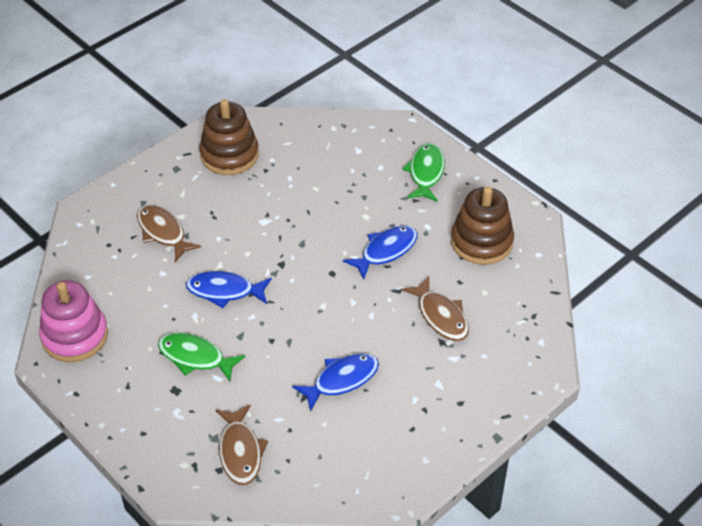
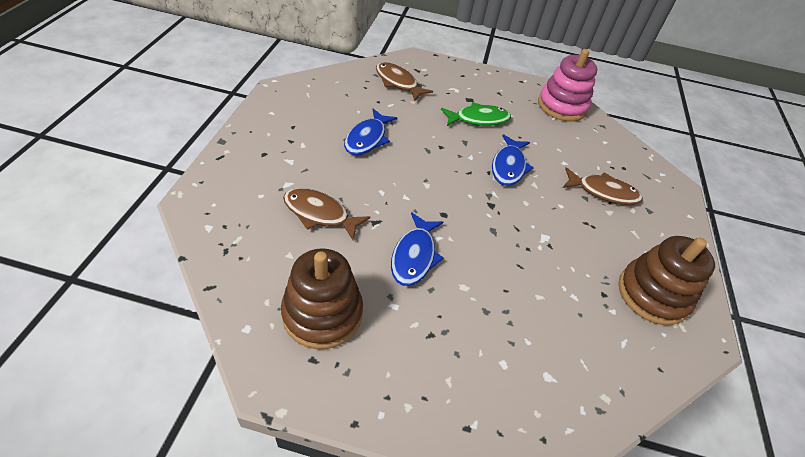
camera: 140 degrees right, 0 degrees up
blue fish [186,271,272,308] -> blue fish turned 135 degrees clockwise [492,134,534,186]
green fish [402,143,445,202] -> none

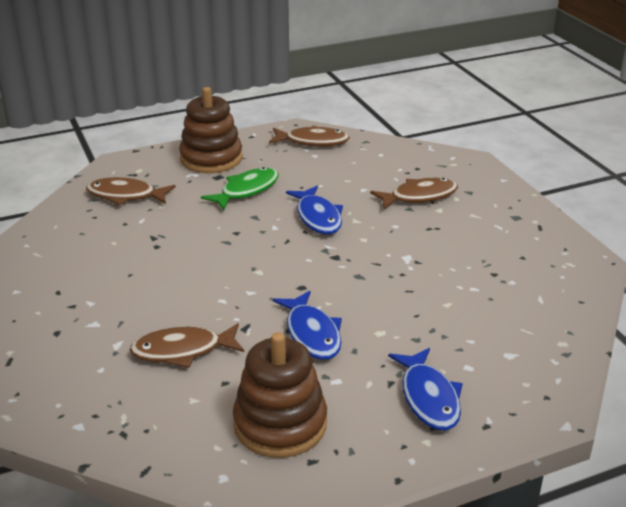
camera: 30 degrees left, 15 degrees down
blue fish [344,109,398,155] -> blue fish moved to [388,348,463,430]
pink stacking toy [538,49,597,122] -> brown fish [269,125,350,147]
brown stacking toy [618,236,715,325] -> brown stacking toy moved to [179,87,243,173]

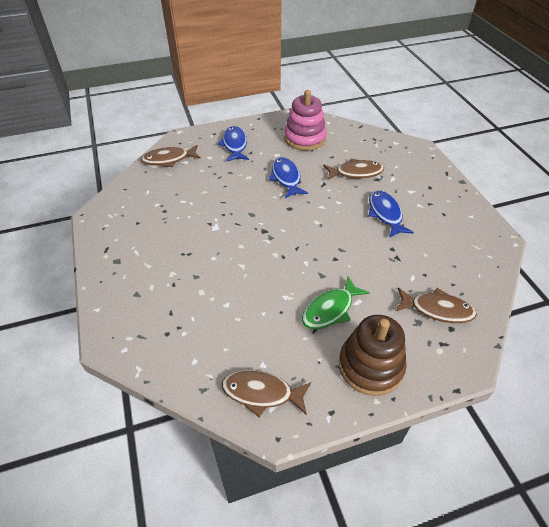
camera: 175 degrees left, 15 degrees up
brown stacking toy [233,332,327,458] -> pink stacking toy [284,90,327,151]
blue fish [286,186,343,234] -> blue fish moved to [369,190,414,238]
brown fish [370,178,458,209] -> brown fish moved to [141,145,201,167]

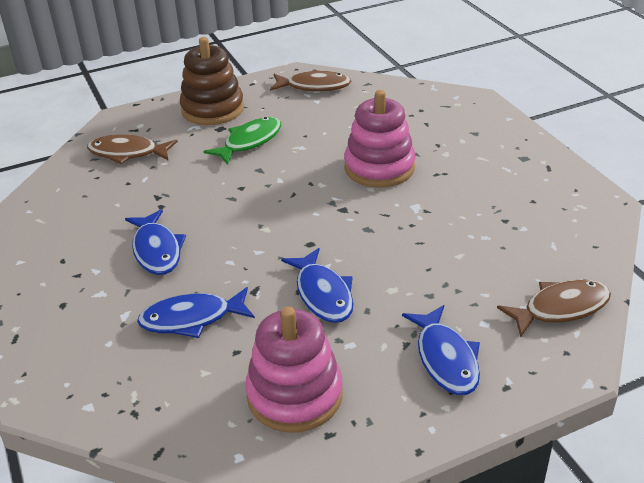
camera: 175 degrees right, 10 degrees down
brown fish [323,158,384,180] -> blue fish [137,287,255,338]
none -> pink stacking toy [344,90,415,188]

